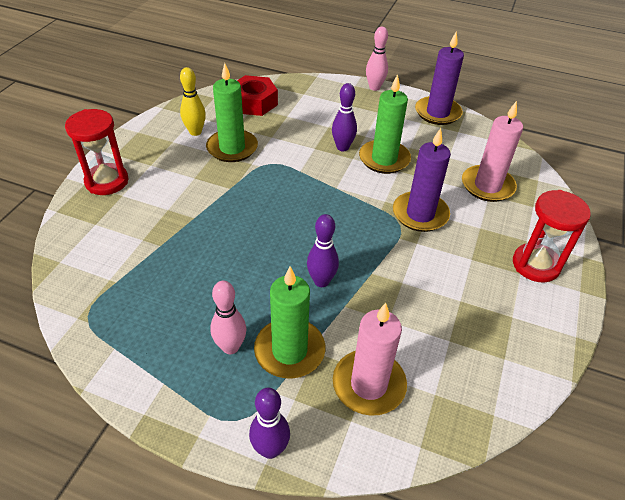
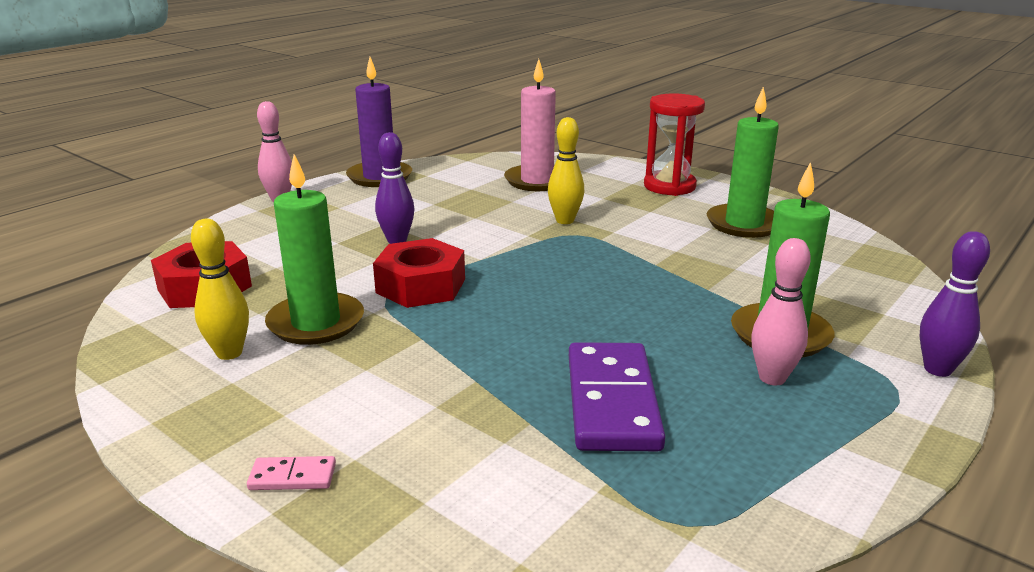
camera: 70 degrees left, 20 degrees down
red hourglass [65,109,129,195] -> pink domino [247,456,336,490]
purple bowling pin [307,214,339,287] -> none
pink candle [333,303,407,416] -> none
green candle [359,74,411,174] -> green candle moved to [707,87,779,238]
purple candle [393,128,451,232] -> yellow bowling pin [548,117,584,224]
none -> red nut [373,238,465,308]
none -> purple domino [569,342,666,451]

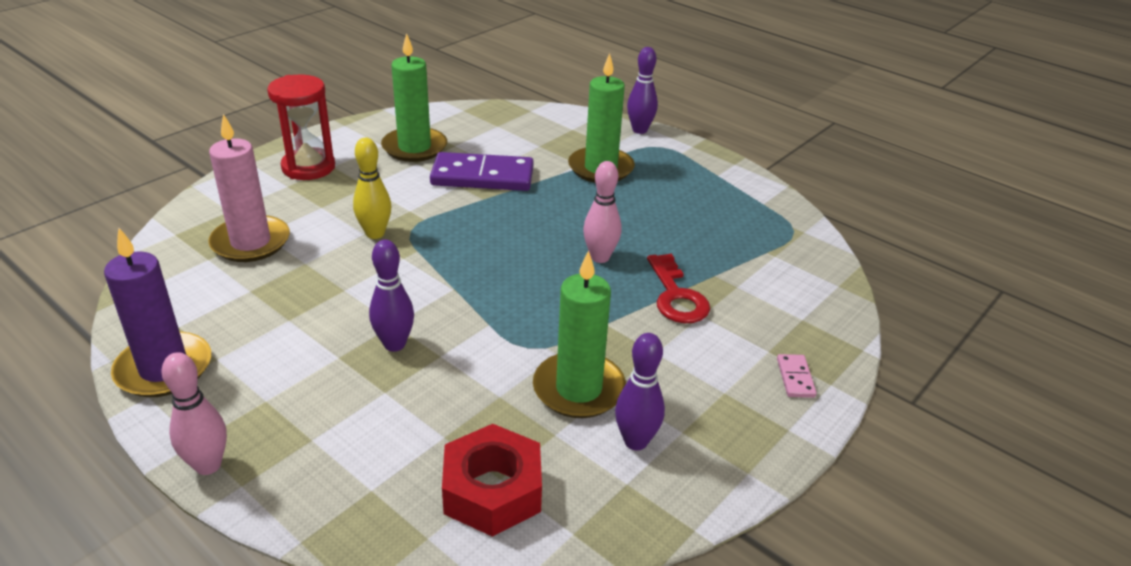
camera: 90 degrees left, 10 degrees up
yellow bowling pin [191,219,249,360] -> purple bowling pin [615,333,665,450]
red nut [373,238,465,308] -> none
purple domino [569,342,666,451] -> purple domino moved to [430,152,534,191]
pink bowling pin [751,238,811,385] -> pink bowling pin moved to [583,161,621,263]
none -> red key [647,254,710,323]

